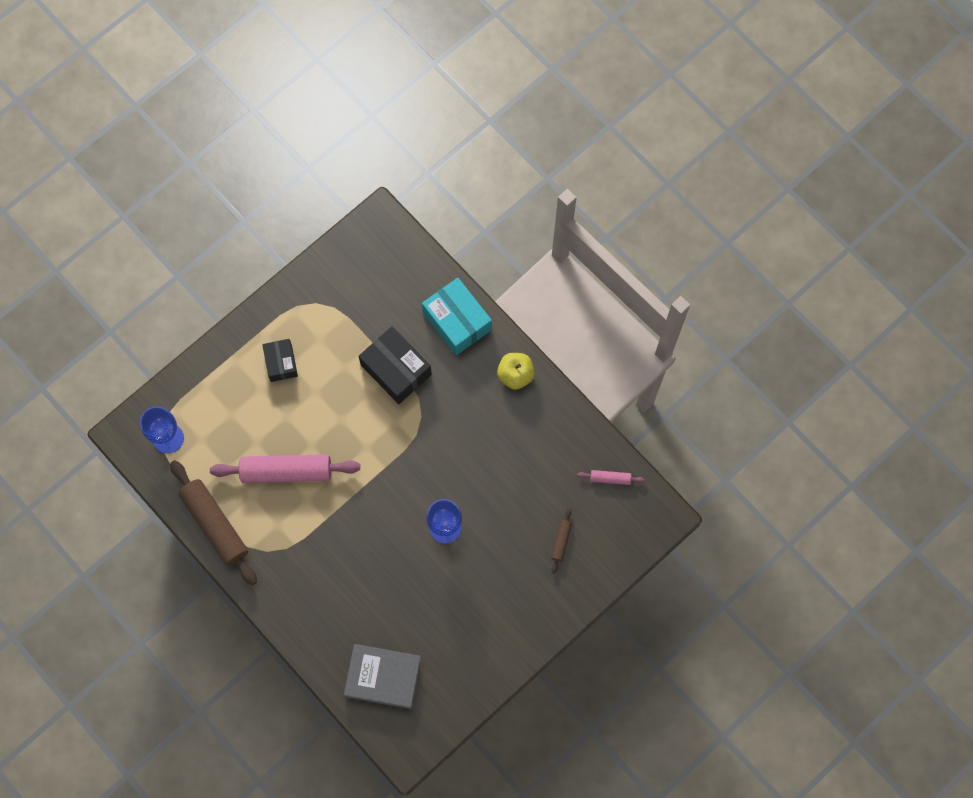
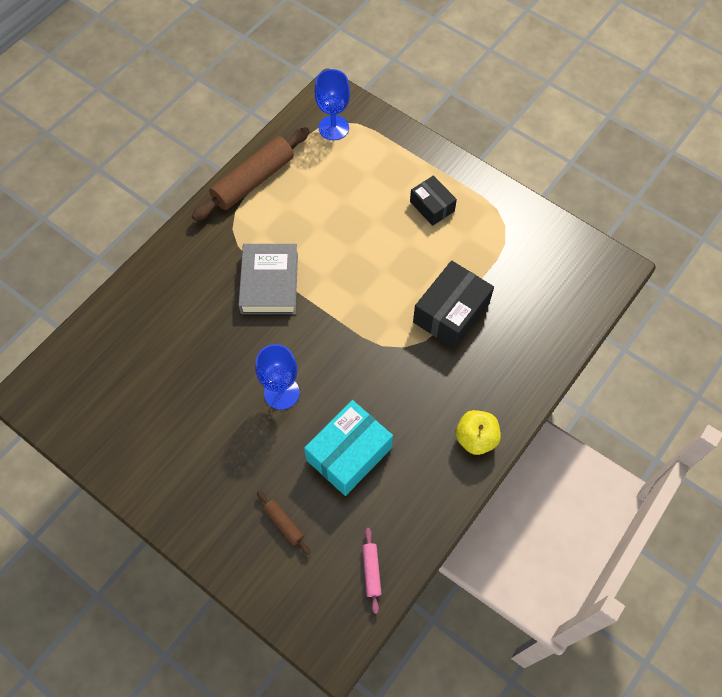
camera: 80 degrees right, 10 degrees down
pink rolling pin [210,454,360,483] -> none
black box [262,339,298,382] -> black box turned 75 degrees clockwise [410,175,457,226]
grey book [344,644,421,709] -> grey book moved to [238,244,298,314]
turquoise box [422,278,492,355] -> turquoise box moved to [304,400,393,496]
brown rolling pin [551,508,572,574] -> brown rolling pin turned 45 degrees clockwise [257,491,311,555]

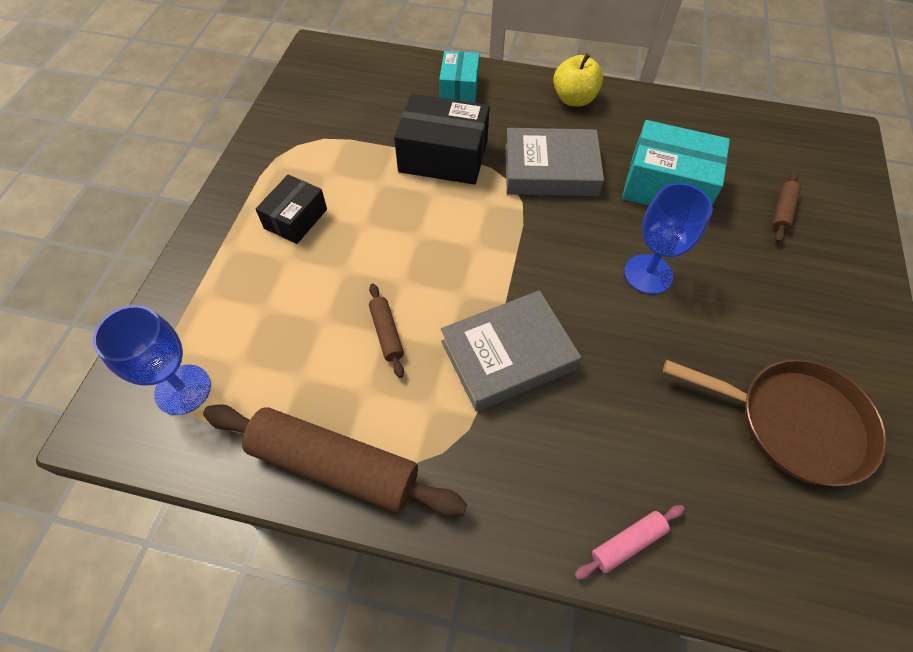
camera: 115 degrees left, 5 degrees down
pink rolling pin [362,528,382,614] -> pink rolling pin moved to [574,505,685,580]
none -> brown rolling pin [369,283,404,378]
none -> turquoise box [439,51,479,103]
none -> grey book [505,128,604,196]
none -> brown pan [663,359,887,487]

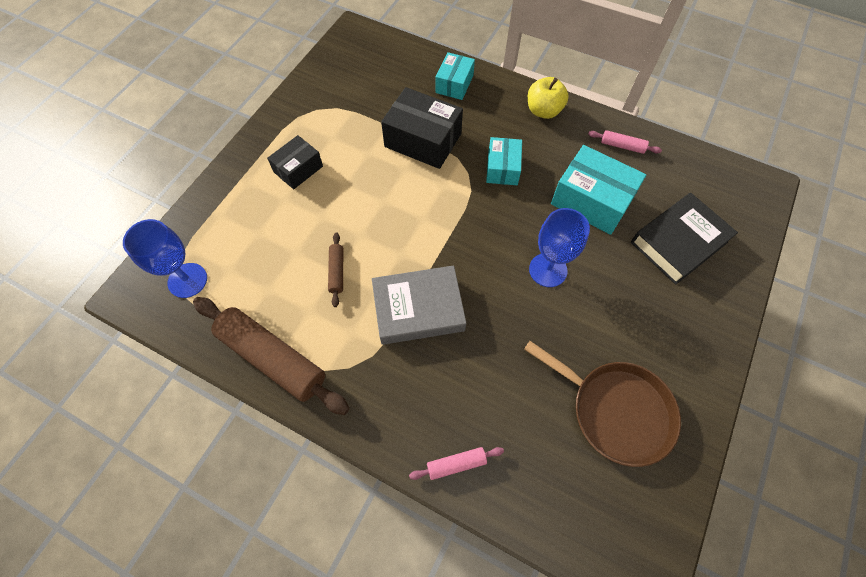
camera: 15 degrees right, 5 degrees up
grey book [505,128,604,196] -> turquoise box [486,137,522,185]
brown rolling pin [772,173,801,243] -> black book [631,193,738,285]
none -> pink rolling pin [588,130,662,154]

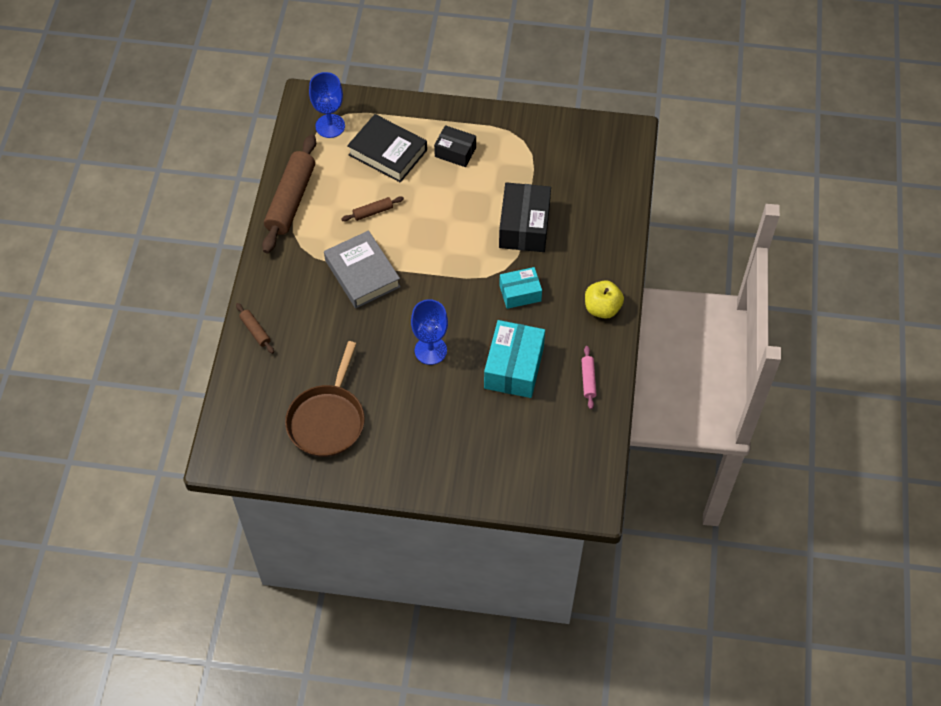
camera: 70 degrees right, 5 degrees down
pink rolling pin [409,447,504,480] -> brown rolling pin [236,303,274,354]
turquoise box [435,52,475,100] -> none
black book [631,193,738,285] -> black book moved to [347,114,427,183]

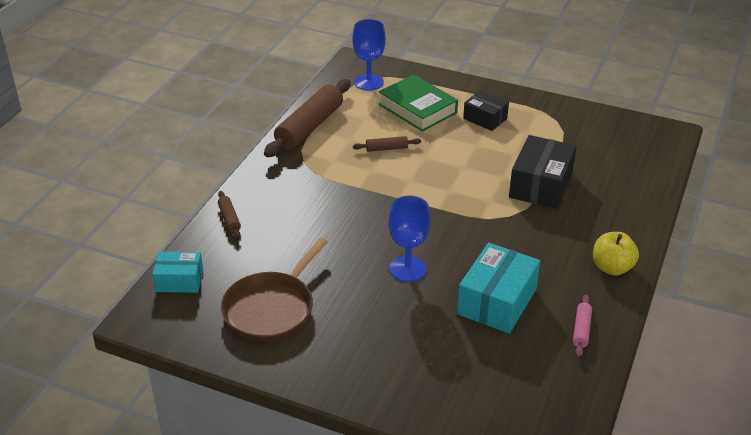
camera: 15 degrees right, 20 degrees down
grey book [324,231,401,308] -> none
black book [347,114,427,183] -> green book [378,74,458,132]
turquoise box [499,267,542,309] -> turquoise box moved to [152,251,203,293]

